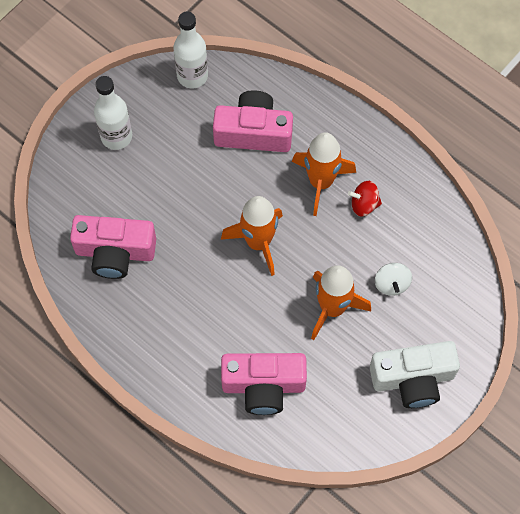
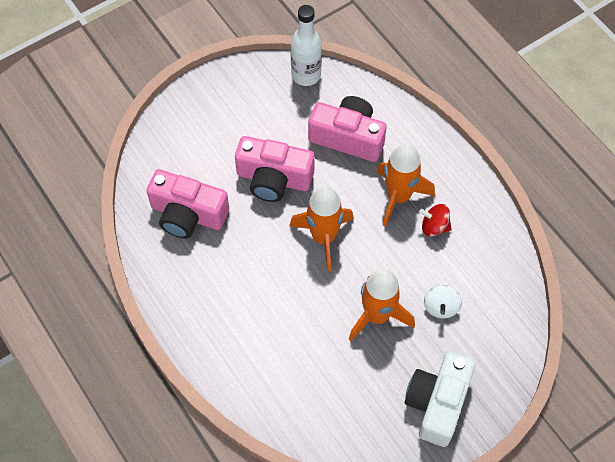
camera: 15 degrees right, 5 degrees down
white bottle [94,76,132,150] -> none
pink camera [221,353,307,415] -> pink camera moved to [235,136,315,202]
white camera [370,341,460,408] -> white camera turned 105 degrees clockwise [404,351,475,447]

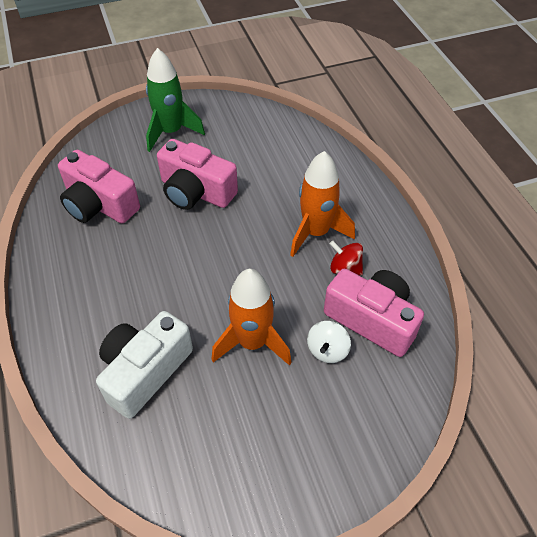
camera: 15 degrees right, 10 degrees down
orange rocket [290,186,354,271] -> none
white bottle [291,5,322,86] -> none
pink camera [308,96,387,162] -> pink camera moved to [324,269,424,357]
white camera [404,351,475,447] -> white camera moved to [96,311,193,419]
none -> green rocket [146,48,205,152]

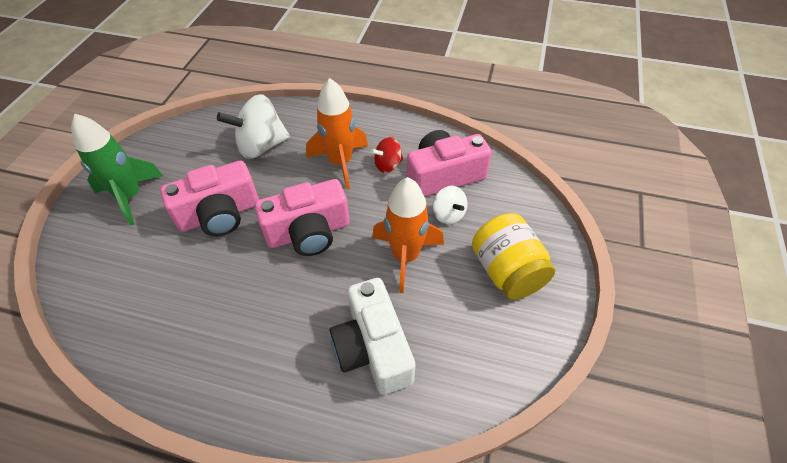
camera: 55 degrees left, 0 degrees up
pink camera [58,150,140,223] -> pink camera moved to [255,179,350,256]
none -> white spinning top [217,94,290,159]
none -> yellow jar [472,213,555,300]

